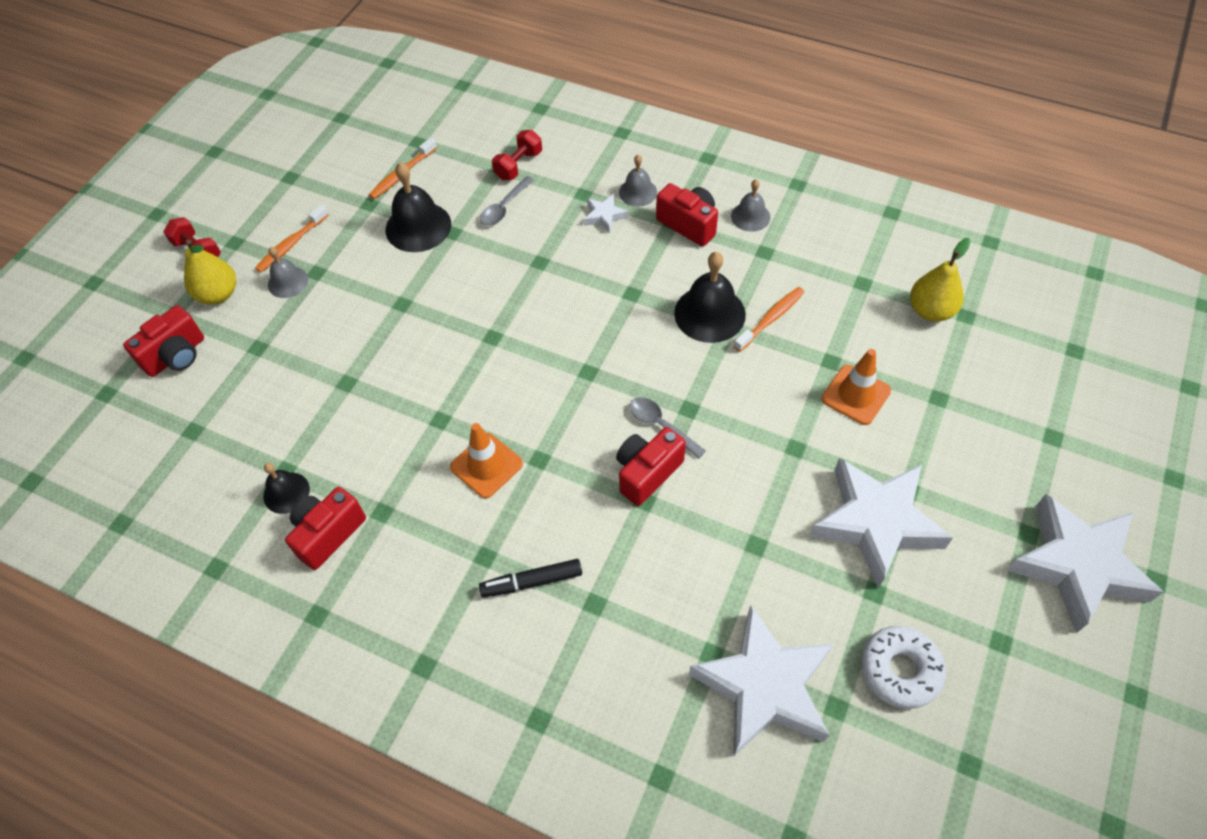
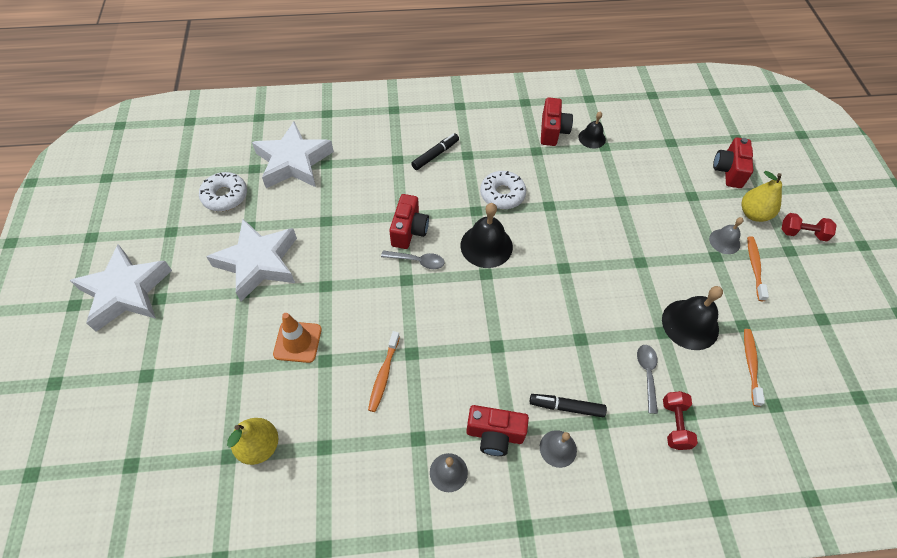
camera: 145 degrees right, 0 degrees up
orange traffic cone [450,423,523,498] -> white donut [480,171,526,209]
white star [584,194,628,234] -> black marker [530,394,607,417]
black bell [674,252,746,343] -> black bell moved to [460,203,513,268]

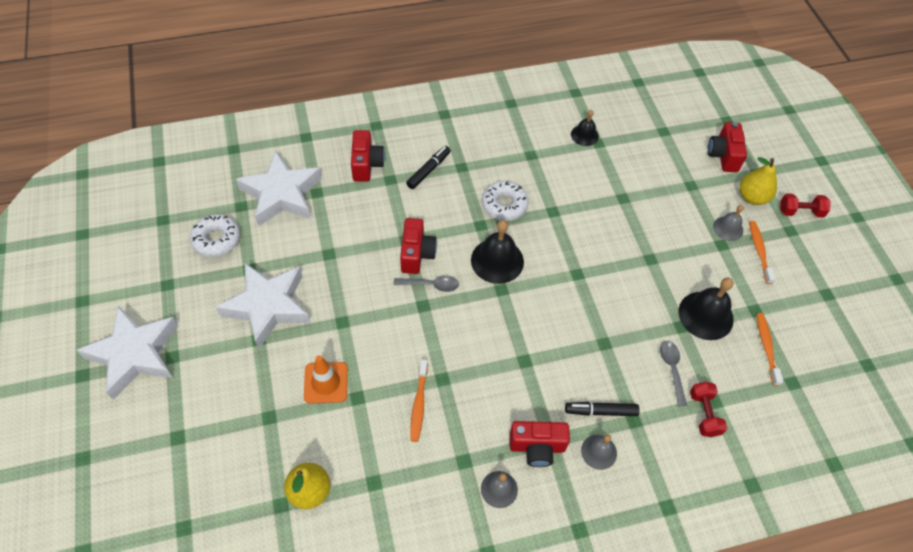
camera: 10 degrees left, 0 degrees up
red camera [541,97,573,146] -> red camera moved to [351,130,385,182]

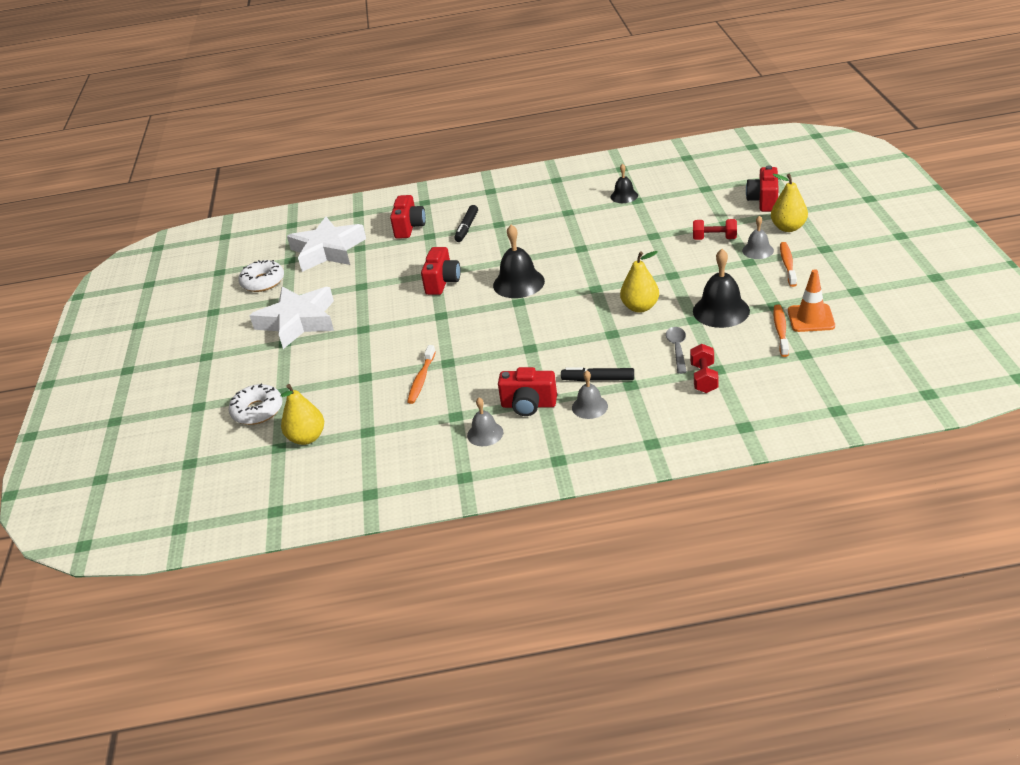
camera: 15 degrees right, 20 degrees down
white star [77,305,178,400] -> none
orange traffic cone [304,355,348,404] -> orange traffic cone moved to [788,269,835,332]
grey spoon [393,275,459,292] -> none
black marker [406,146,451,189] -> black marker turned 150 degrees clockwise [454,205,478,242]
white donut [482,181,529,221] -> white donut moved to [228,384,283,425]
red dumbbell [780,193,831,218] -> red dumbbell moved to [693,219,737,240]
none -> yellow pear [620,251,659,313]

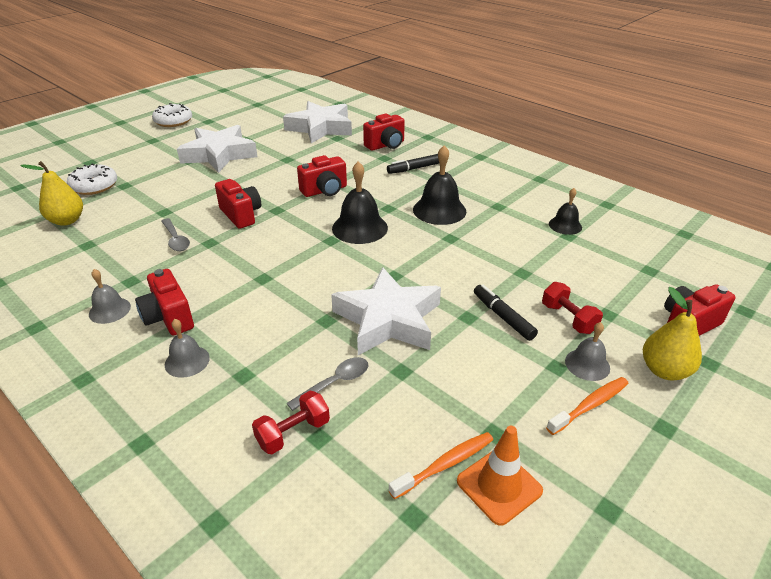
camera: 45 degrees right, 0 degrees up
white donut [238,260,284,292] -> white donut moved to [152,103,192,127]
orange toothbrush [407,345,436,404] -> grey spoon [161,218,190,251]
black marker [561,367,634,381] -> black marker moved to [474,285,538,341]
yellow pear [620,251,659,313] -> white star [331,267,441,355]
black bell [693,249,750,328] -> black bell moved to [413,145,466,225]
none -> red camera [215,179,261,229]

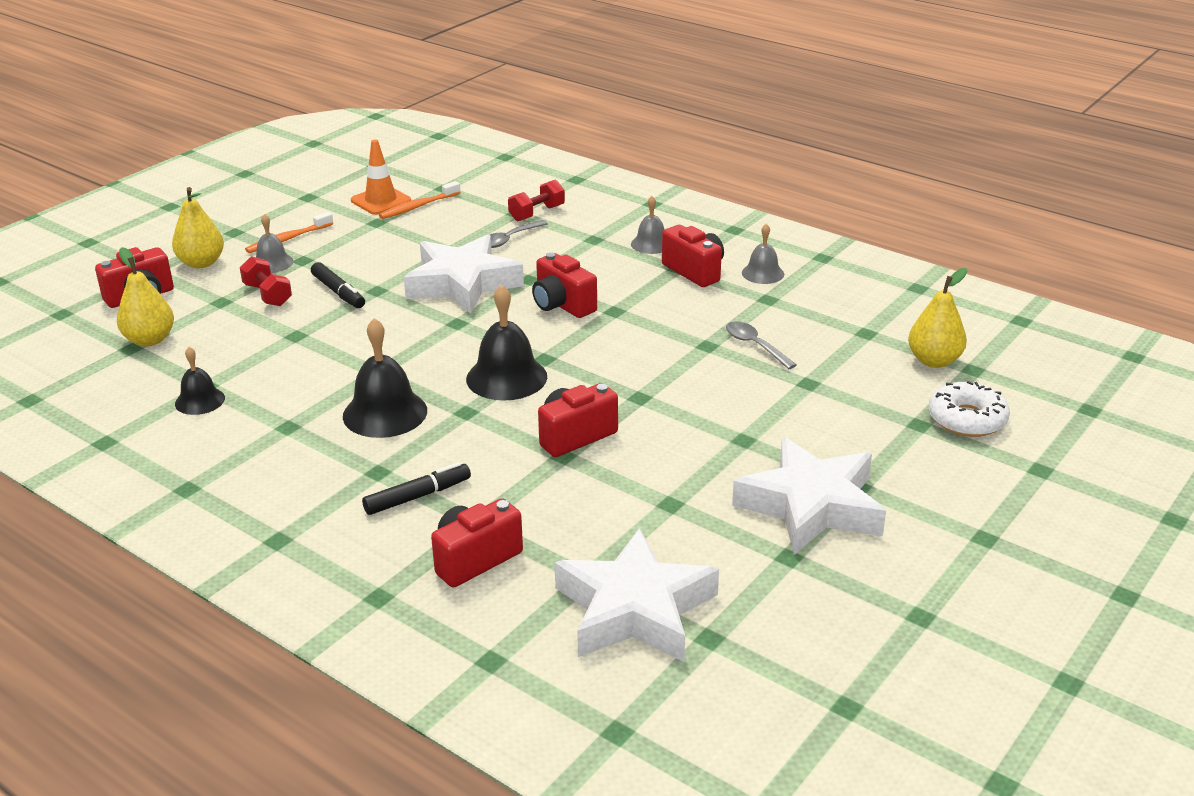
camera: 175 degrees right, 5 degrees down
white donut [152,103,192,127] -> none
red camera [215,179,261,229] -> red camera moved to [532,252,597,318]
none -> yellow pear [117,247,174,346]

